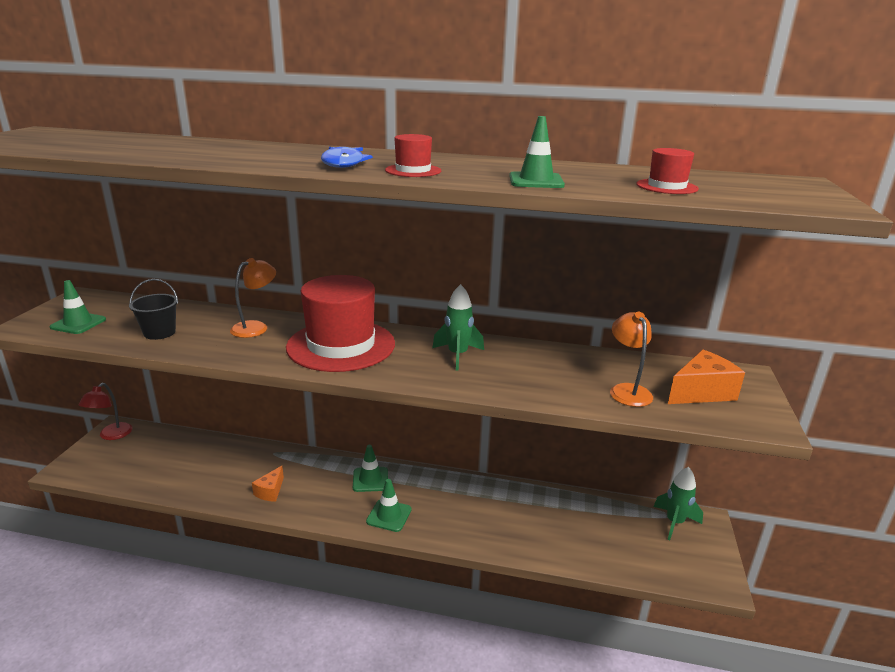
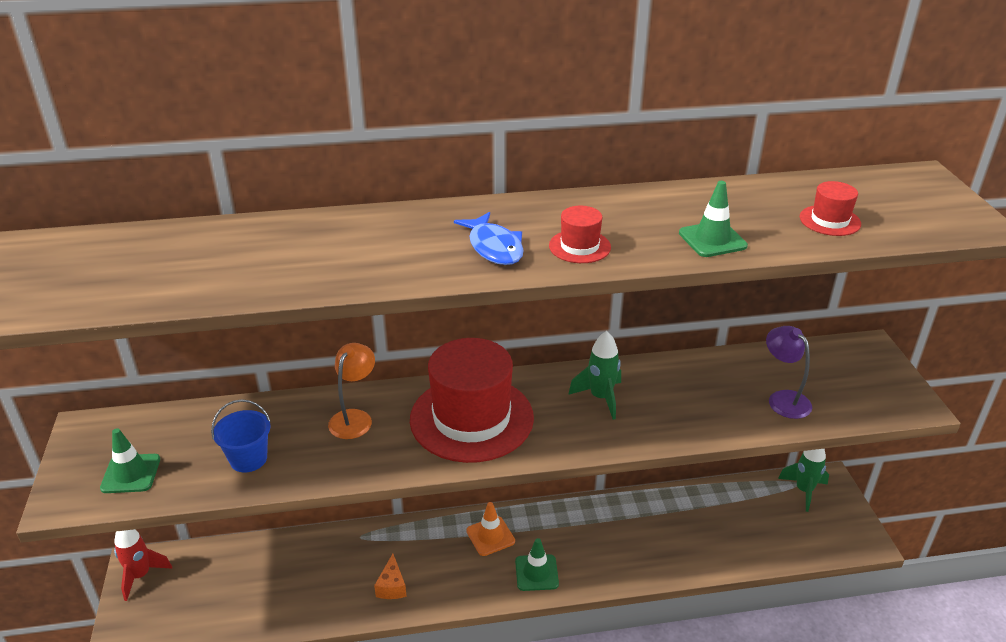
camera: 20 degrees left, 10 degrees up
red lamp [79,383,132,440] -> red rocket [114,529,172,601]
black bucket [129,279,178,340] -> blue bucket [211,399,271,473]
green traffic cone [353,445,388,492] -> orange traffic cone [466,502,515,556]
orange lamp [610,312,653,407] -> purple lamp [766,326,812,419]
orange cheese [668,350,745,404] -> none

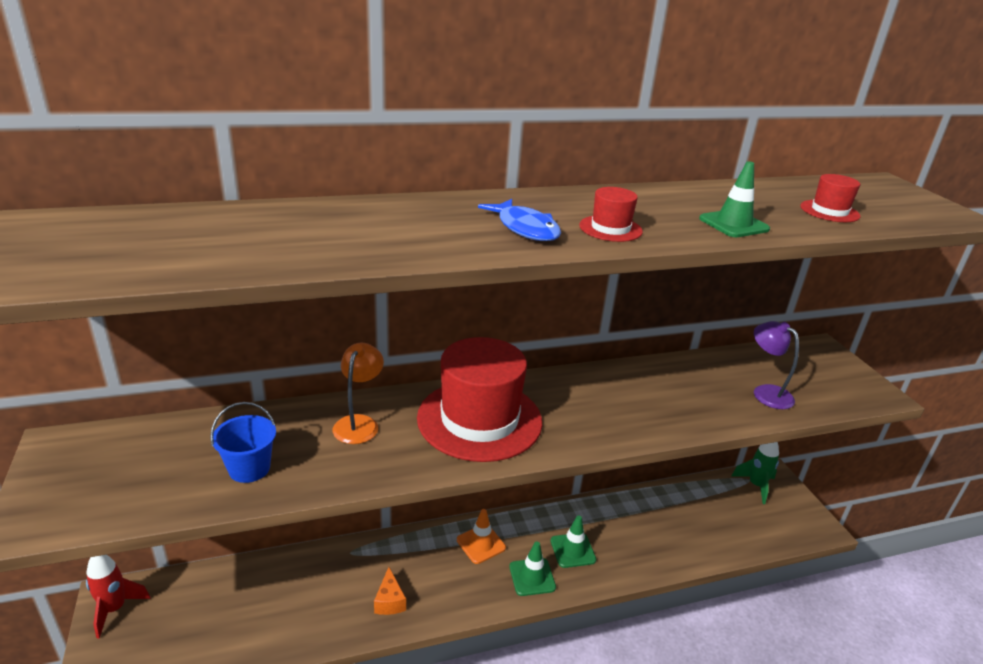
camera: 10 degrees left, 5 degrees down
green traffic cone [100,428,160,493] -> green traffic cone moved to [550,516,596,568]
green rocket [568,331,621,420] -> none

